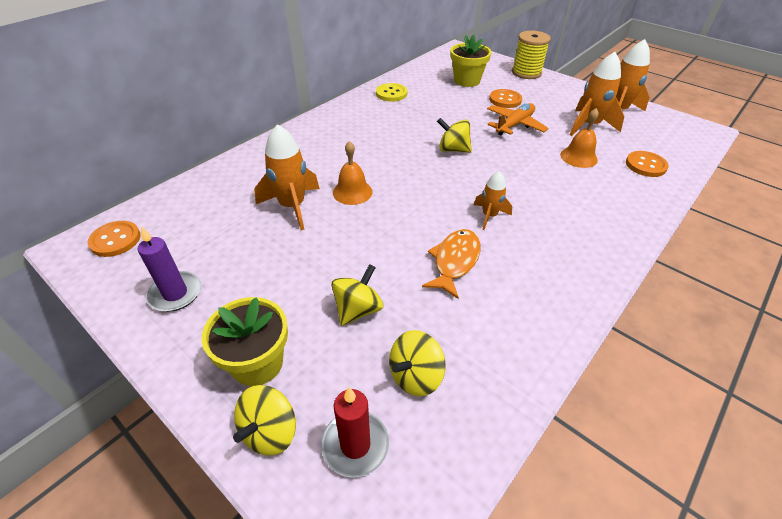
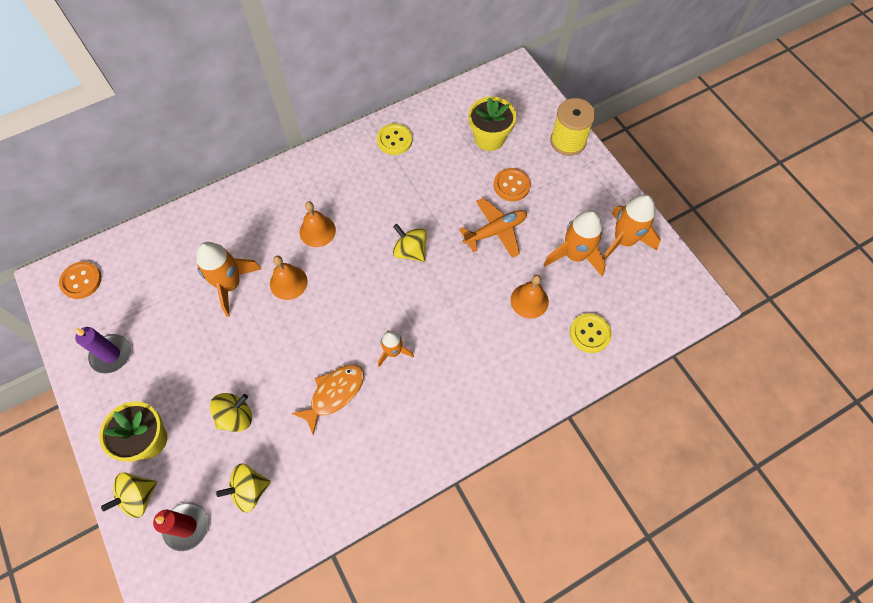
camera: 20 degrees right, 20 degrees up
orange button [626,151,669,177] -> yellow button [570,313,612,353]
none -> orange bell [299,201,336,247]

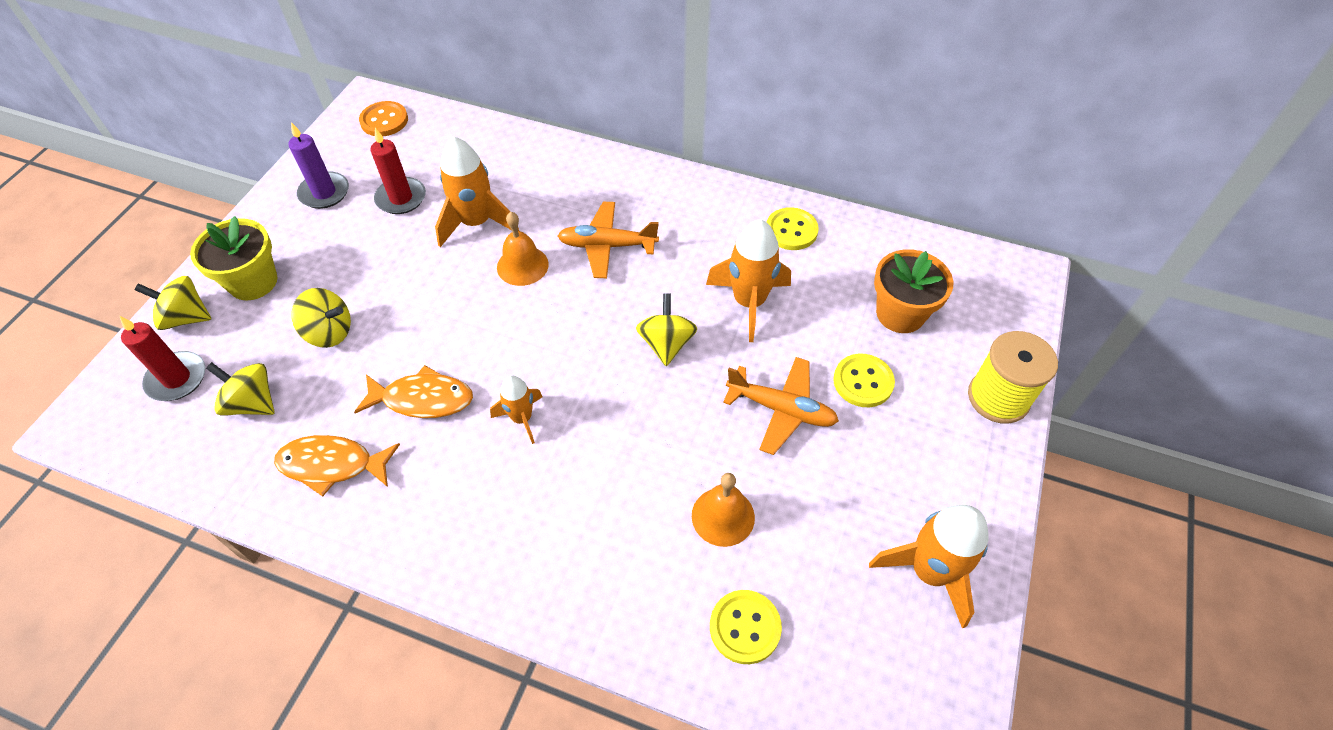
camera: 50 degrees right, 10 degrees down
orange bell [299,201,336,247] -> orange plane [558,202,659,278]
yellow flower pot [469,96,516,151] -> orange flower pot [874,249,953,333]
orange button [494,168,531,201] -> yellow button [833,354,895,407]
orange rocket [543,210,606,276] -> orange rocket moved to [706,219,791,342]
none -> orange fish [274,435,400,497]
none -> red candle [370,128,426,214]

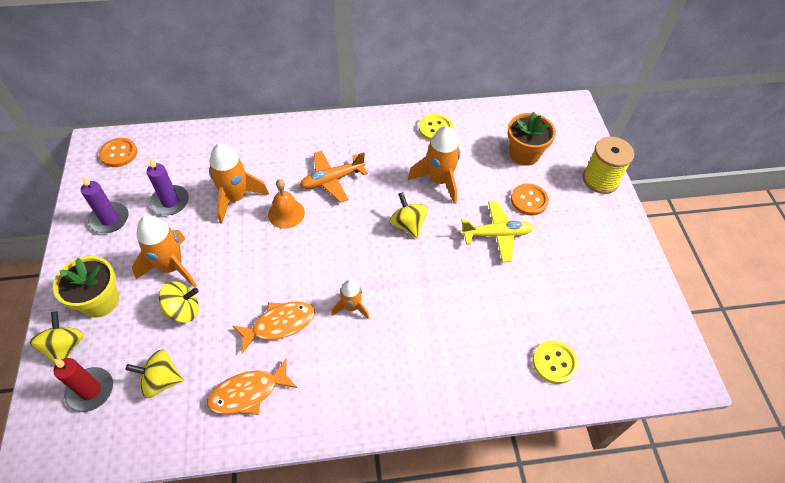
camera: 30 degrees left, 0 degrees up
yellow spinning top [134,276,211,330] -> yellow spinning top turned 105 degrees clockwise [29,311,84,364]
red candle [370,128,426,214] -> purple candle [147,158,189,215]
orange bell [692,473,755,547] -> none
orange plane [723,357,839,455] -> yellow plane [460,201,534,262]
yellow button [833,354,895,407] -> orange button [511,183,549,215]
orange rocket [869,505,989,629] -> orange rocket moved to [132,215,197,288]

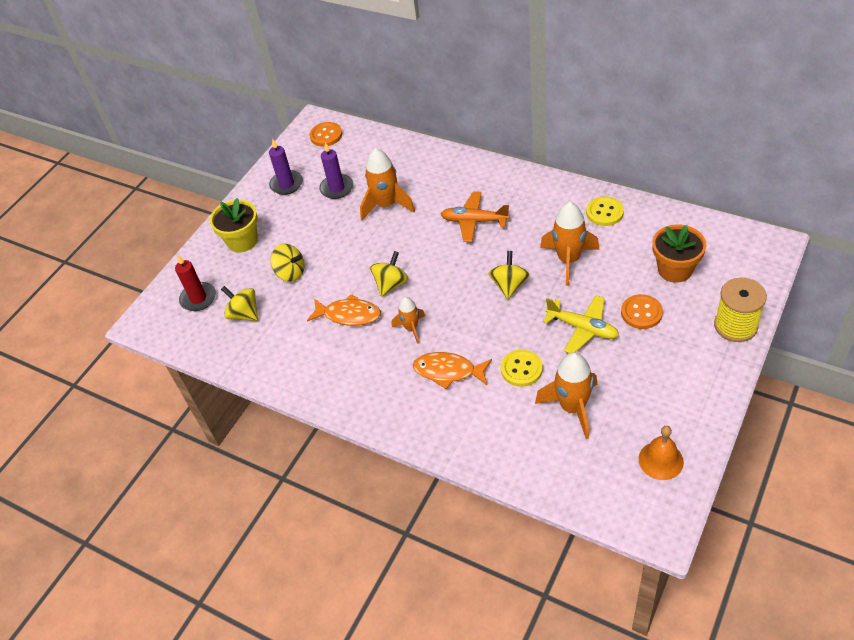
camera: 45 degrees right, 5 degrees down
yellow spinning top [29,311,84,364] -> yellow spinning top moved to [370,251,409,297]
orange rocket [132,215,197,288] -> orange rocket moved to [535,352,597,439]
orange fish [207,358,297,415] -> orange fish moved to [413,352,492,389]
orange bell [268,179,305,229] -> orange bell moved to [639,426,684,480]
yellow button [533,340,578,384] -> yellow button moved to [501,349,543,387]

